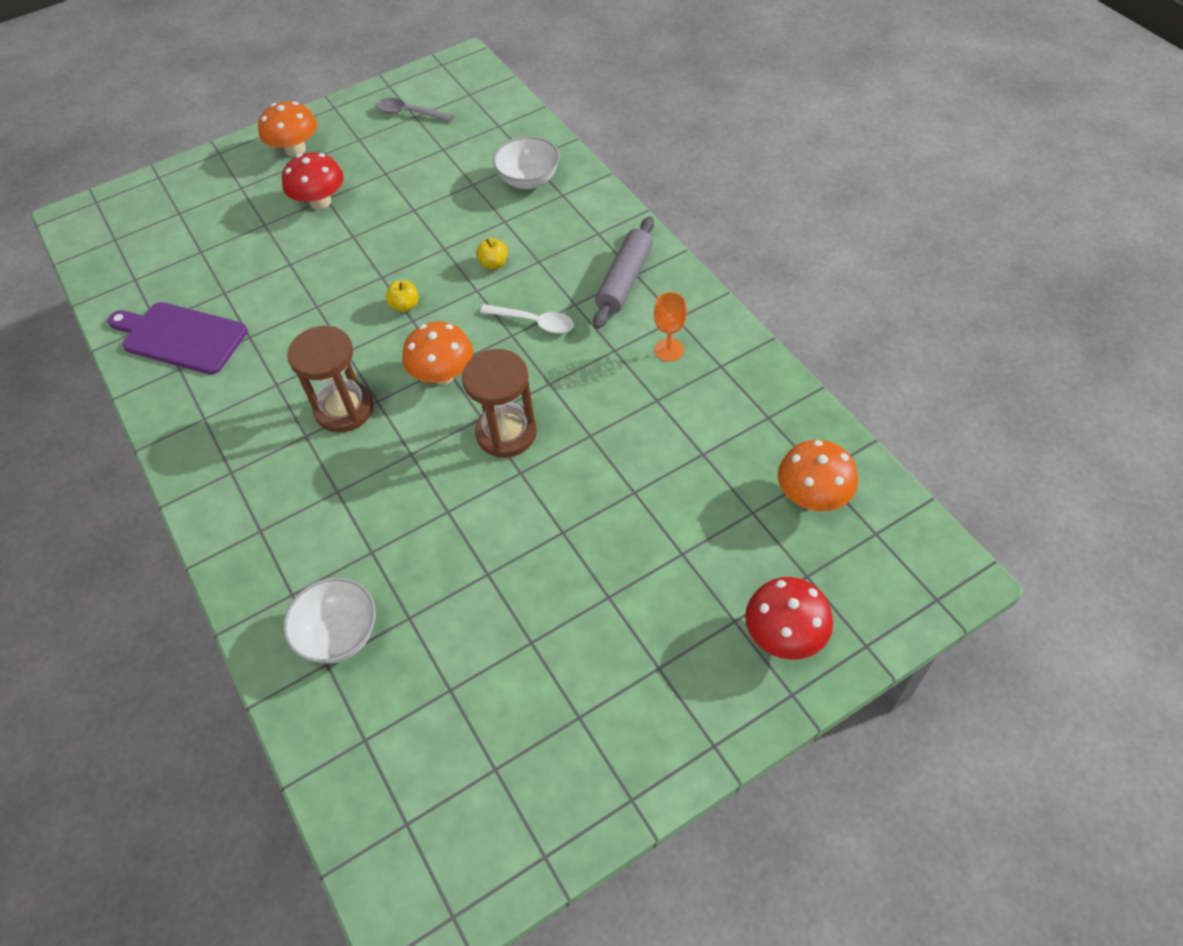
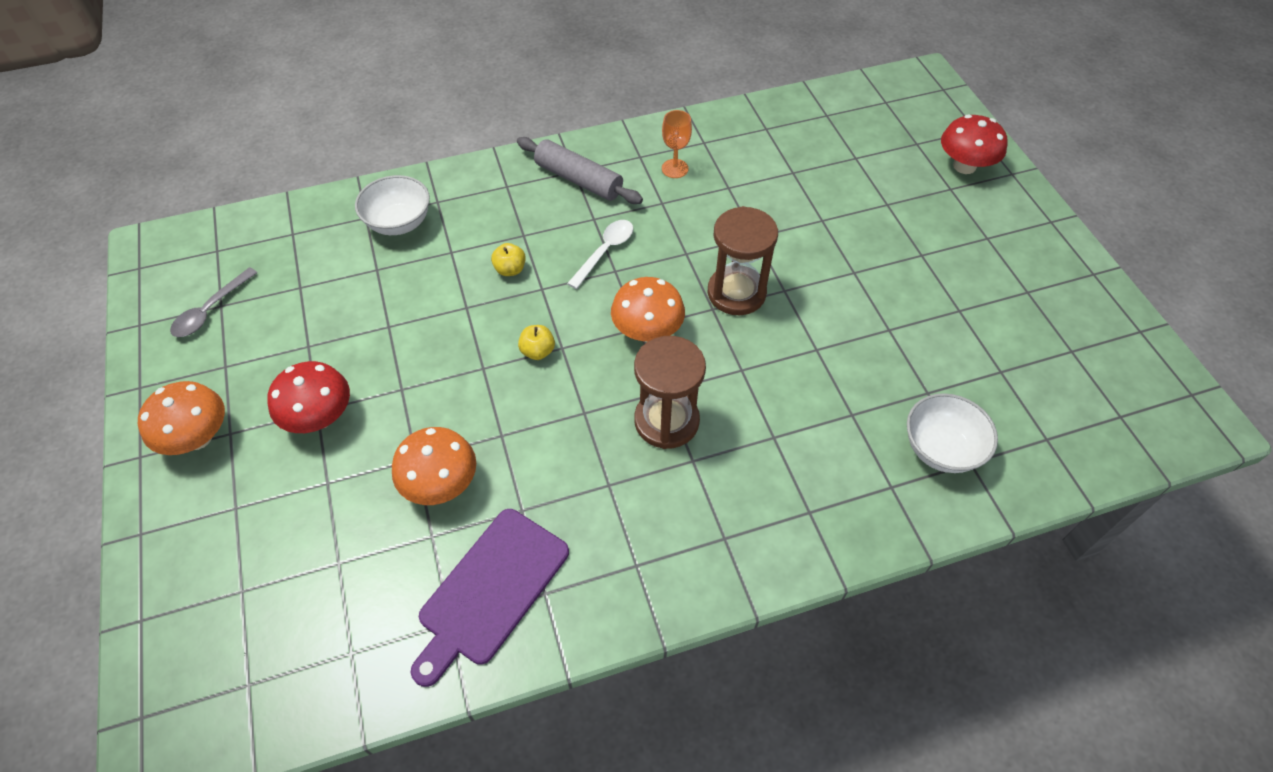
camera: 80 degrees left, 0 degrees up
orange mushroom [778,440,858,511] -> orange mushroom moved to [392,427,476,505]

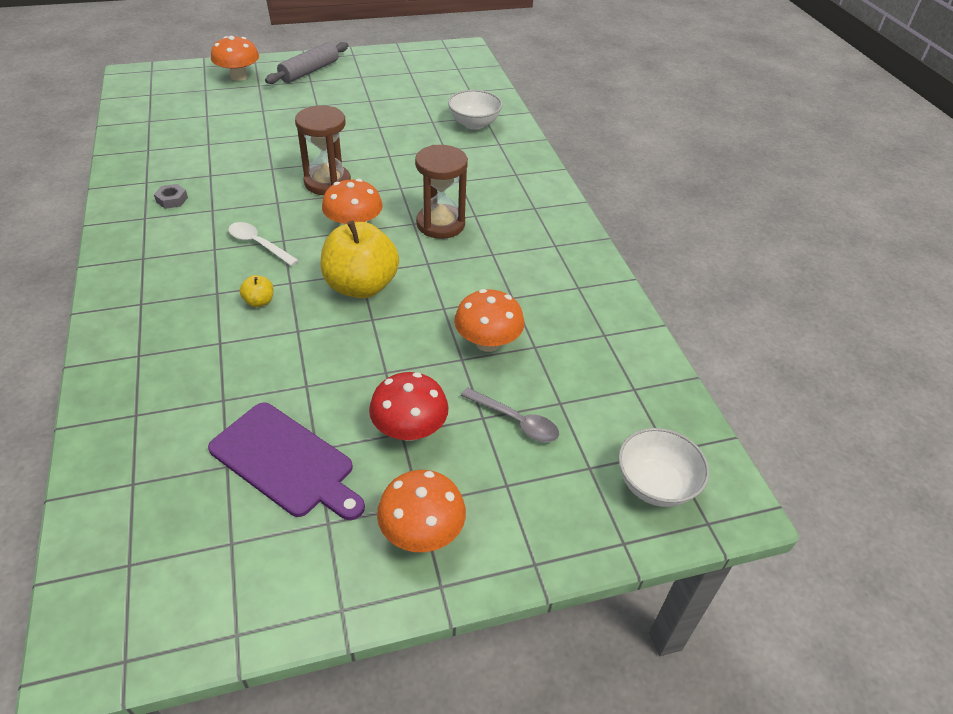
camera: 90 degrees left, 10 degrees down
grey spoon [170,267,258,337] -> grey spoon moved to [461,387,559,442]
white bowl [355,175,430,235] -> white bowl moved to [618,428,709,507]
purple cutting board [411,509,569,687] -> purple cutting board moved to [208,403,365,520]
grey rolling pin [517,137,643,204] -> grey rolling pin moved to [265,42,349,84]
yellow apple [518,325,555,360] -> yellow apple [320,221,399,298], size x2.41
orange goblet [662,110,692,178] -> grey nut [154,184,188,209]
red mushroom [941,115,1007,174] -> orange mushroom [211,36,259,81]

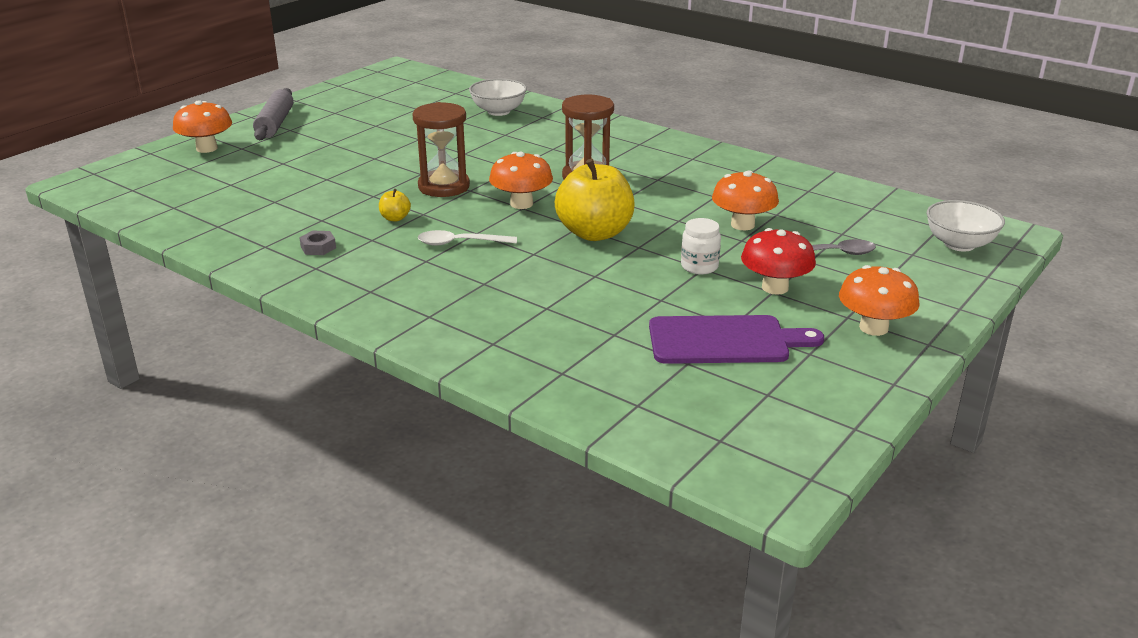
camera: 35 degrees left, 15 degrees down
yellow apple [240,275,273,307] -> yellow apple moved to [379,189,411,221]
none -> white jar [681,218,721,274]

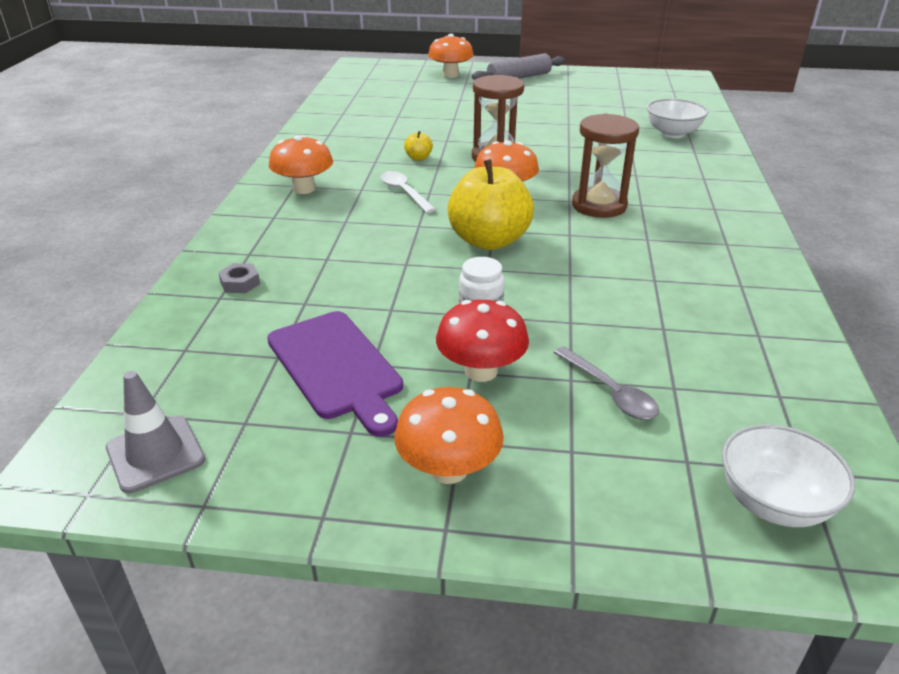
camera: 60 degrees right, 5 degrees up
grey nut [299,230,336,255] -> grey nut moved to [218,263,260,293]
orange mushroom [712,171,779,230] -> orange mushroom moved to [269,135,333,194]
none -> grey traffic cone [106,371,205,493]

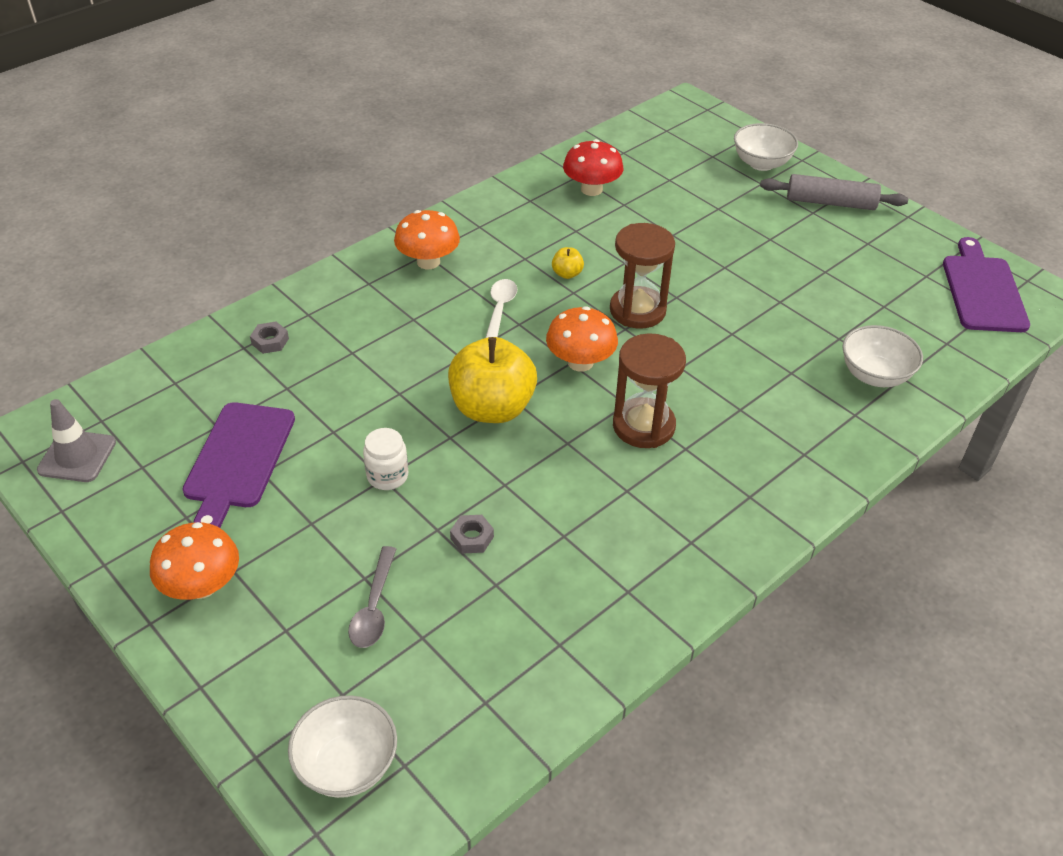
camera: 40 degrees right, 10 degrees up
orange mushroom [428,34,474,78] -> white bowl [734,123,798,171]
red mushroom [436,300,529,382] -> red mushroom moved to [563,139,623,196]
none -> grey nut [450,515,494,554]
none -> purple cutting board [943,237,1030,332]

